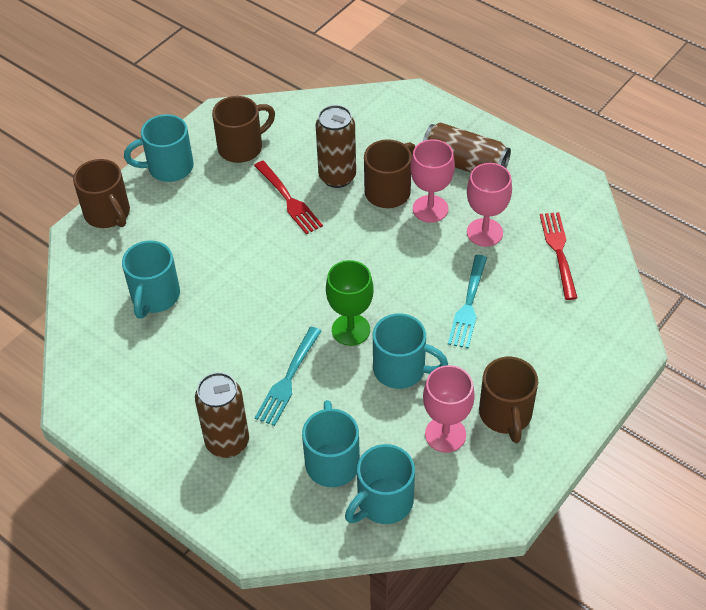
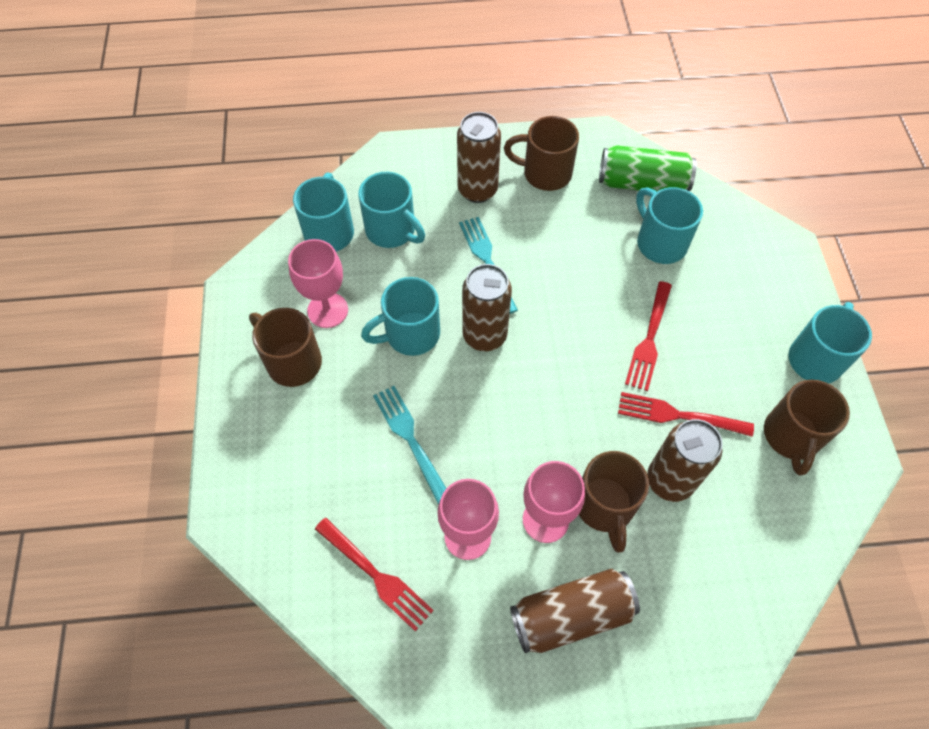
camera: 135 degrees right, 10 degrees up
brown mug [73,159,130,228] -> brown mug moved to [504,116,579,191]
green goblet [326,260,374,346] -> brown can [462,264,512,351]
none -> green can [599,145,697,191]
none -> red fork [625,281,672,391]

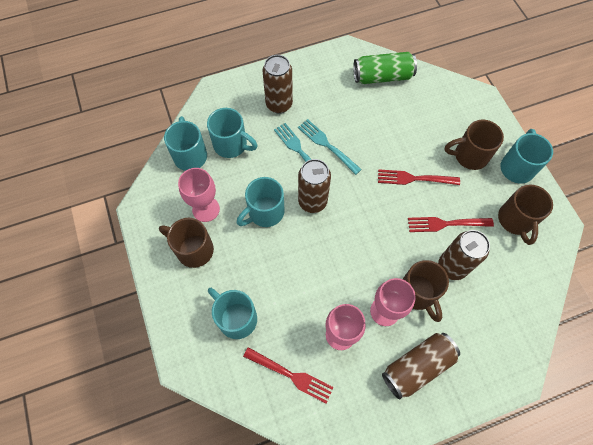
camera: 15 degrees left, 5 degrees up
turquoise fork [373,386,447,504] -> turquoise fork moved to [298,119,362,175]
brown mug [504,116,579,191] -> brown mug moved to [445,120,504,170]
red fork [625,281,672,391] -> red fork turned 90 degrees clockwise [378,169,460,185]
turquoise mug [636,187,703,264] -> turquoise mug moved to [208,288,257,339]

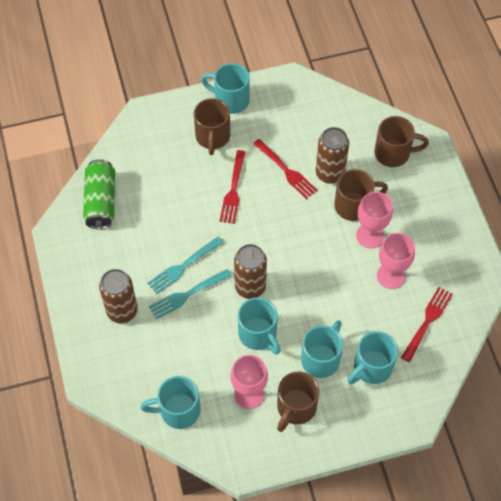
camera: 85 degrees left, 5 degrees down
turquoise mug [207,108,258,158] -> turquoise mug moved to [301,320,343,378]
brown can [382,333,460,400] -> none
red fork [408,217,494,232] -> red fork turned 45 degrees counterclockwise [253,139,317,199]
brown mug [498,184,553,245] -> brown mug moved to [374,116,429,167]

